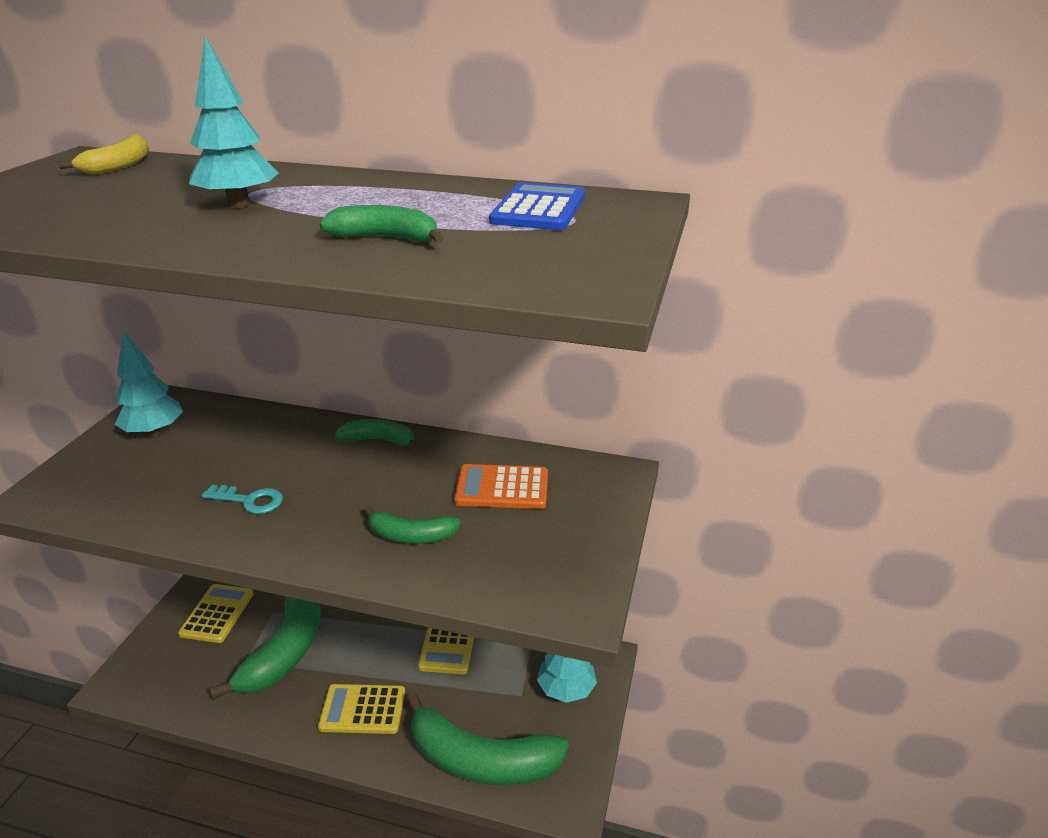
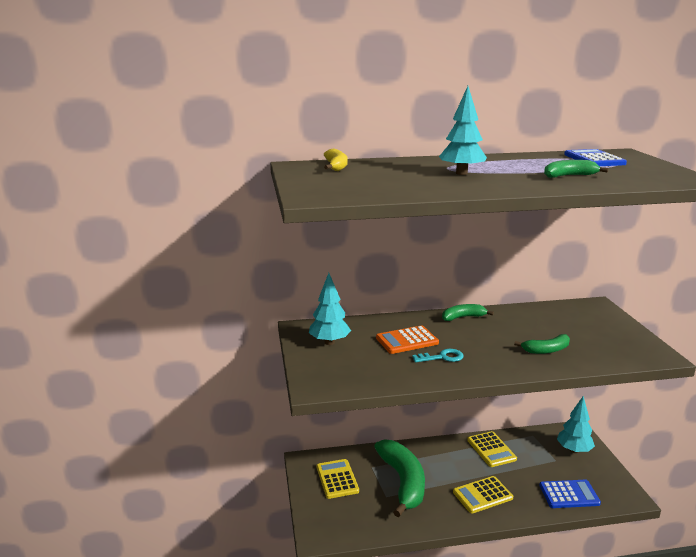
camera: 25 degrees left, 10 degrees down
green banana [406,692,569,785] -> blue calculator [539,480,601,508]
orange calculator [454,464,548,509] -> orange calculator moved to [376,325,439,354]

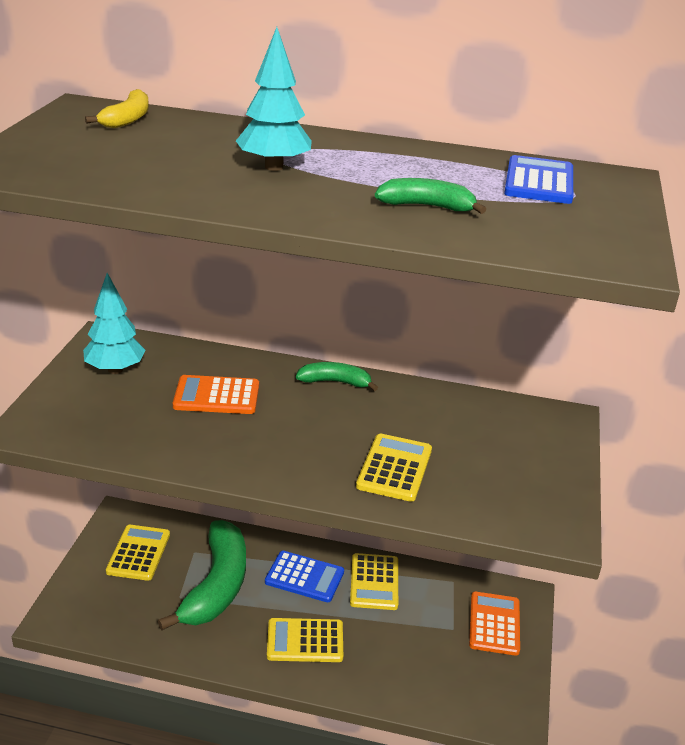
camera: 20 degrees right, 10 degrees up
turquoise key [412,349,464,362] -> none
green banana [514,334,570,354] -> yellow calculator [356,434,432,502]
blue calculator [539,480,601,508] -> blue calculator moved to [265,551,344,602]
turquoise tree [557,396,595,453] -> orange calculator [469,592,520,656]

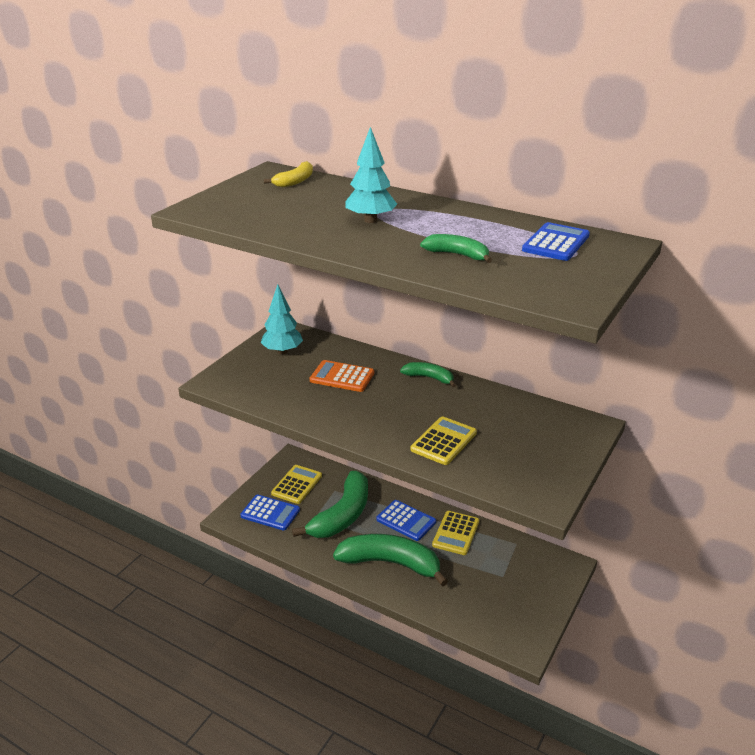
camera: 20 degrees right, 0 degrees up
yellow calculator [267,618,343,662] -> green banana [333,534,448,587]
orange calculator [469,592,520,656] -> none
none -> blue calculator [240,494,300,531]

